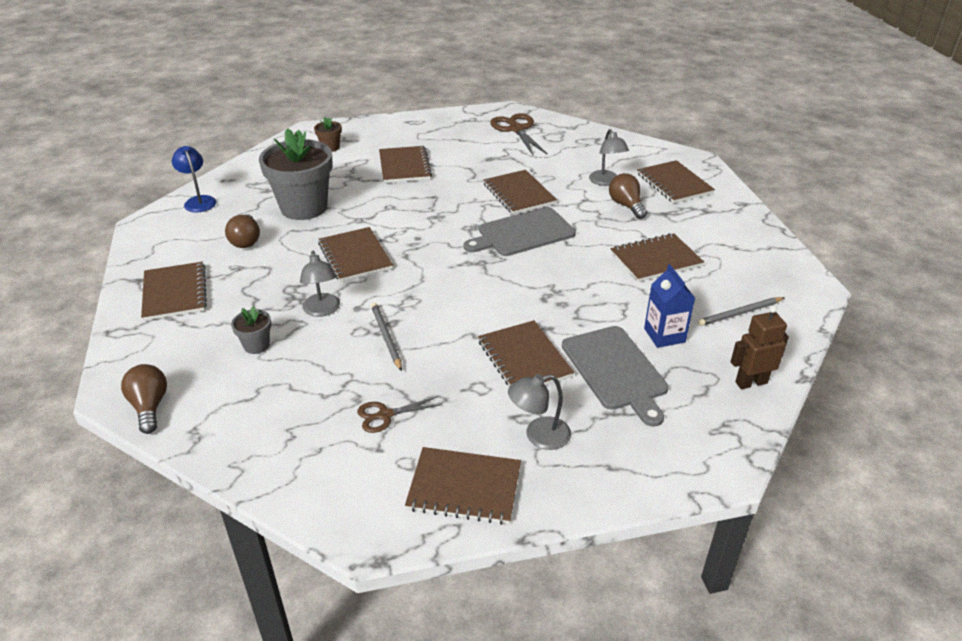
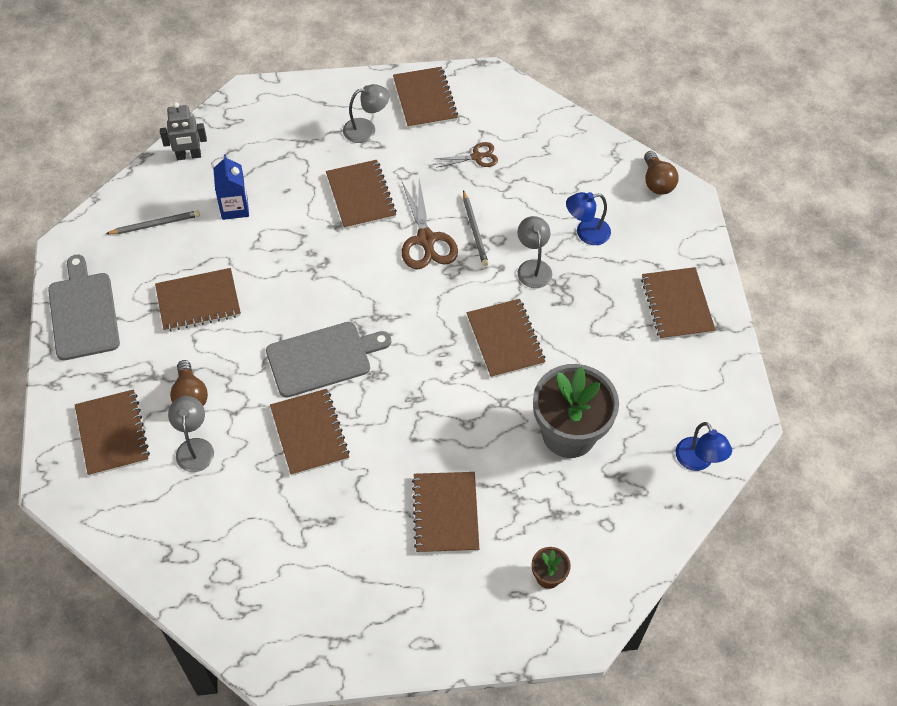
camera: 175 degrees left, 20 degrees up
brown light bulb [225,214,260,248] -> none
grey flower pot [231,306,271,354] -> blue lamp [566,192,611,245]
brown notebook [405,447,521,525] -> brown notebook turned 60 degrees clockwise [393,67,458,129]
brown scissors [490,113,548,155] -> brown scissors moved to [401,179,458,270]
grey cutting board [562,326,668,427] -> grey cutting board moved to [48,255,120,360]
brown robot [731,305,789,389] -> grey robot [160,102,207,160]

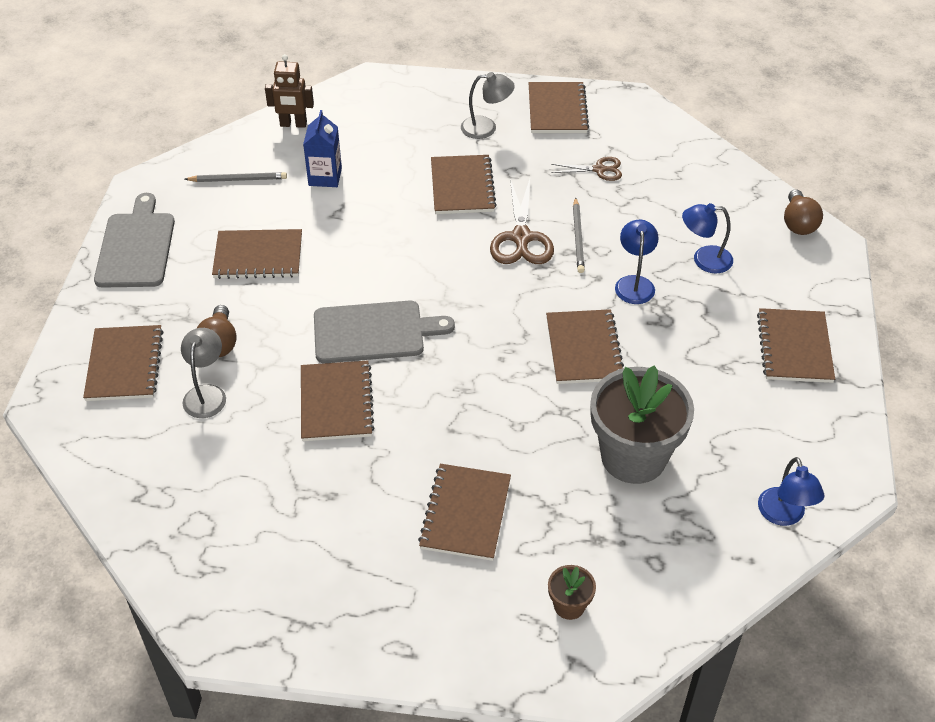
camera: 15 degrees right, 10 degrees down
grey robot [160,102,207,160] -> brown robot [265,54,314,128]
grey lamp [517,216,552,288] -> blue lamp [615,219,659,304]

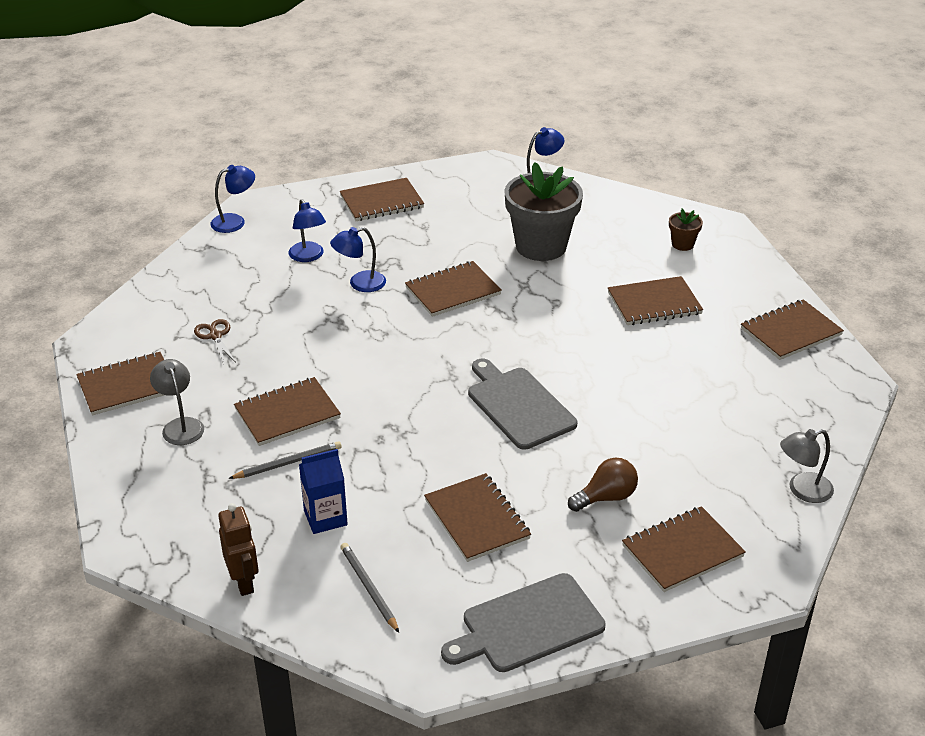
camera: 115 degrees left, 10 degrees down
grey lamp [181,328,226,418] -> grey lamp moved to [780,429,834,503]
brown notebook [301,361,374,441] -> brown notebook moved to [741,299,844,360]
brown scissors [490,179,554,264] -> none
grey pencil [573,197,585,273] -> grey pencil moved to [228,441,342,479]
brown light bulb [784,189,823,235] -> blue lamp [210,165,255,233]

